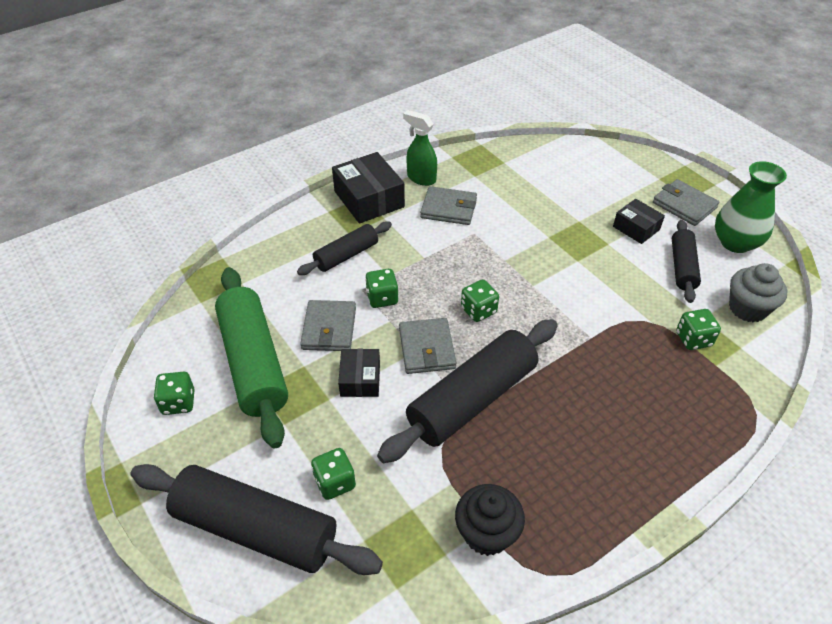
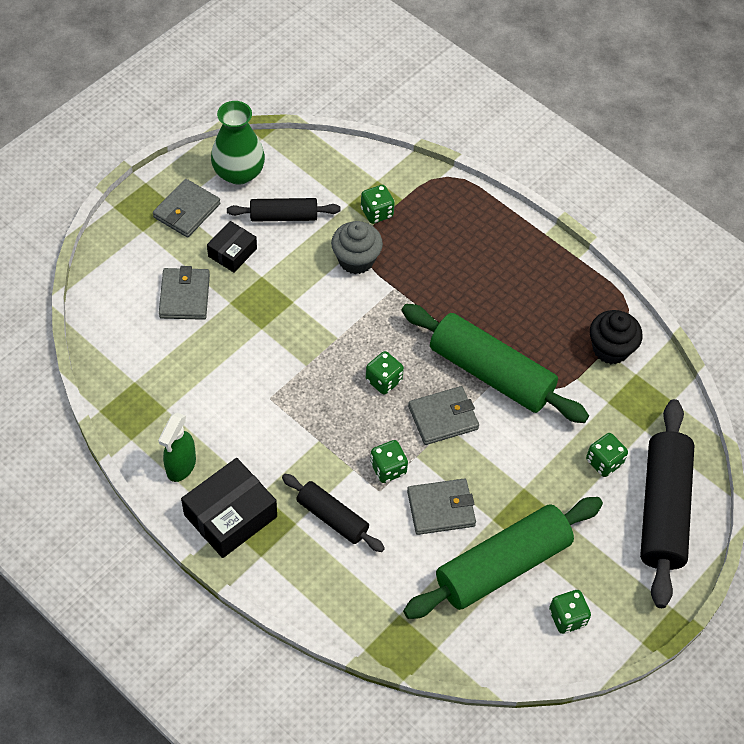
camera: 105 degrees left, 10 degrees up
black box [338,349,380,397] -> none
black rolling pin [377,319,558,463] -> green rolling pin [402,304,589,423]
grey wallet [420,186,477,225] -> grey wallet moved to [159,266,210,320]
grey cupcake [729,263,787,323] -> grey cupcake moved to [331,221,383,274]

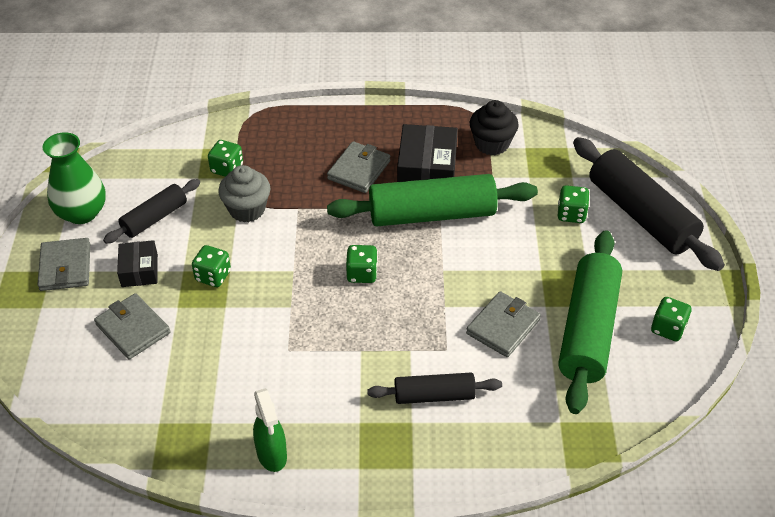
camera: 40 degrees left, 10 degrees down
black box [181,458,277,558] -> black box moved to [397,124,458,182]
green dice [370,440,408,483] -> green dice moved to [192,245,231,287]
grey wallet [408,386,479,445] -> grey wallet moved to [327,141,390,193]

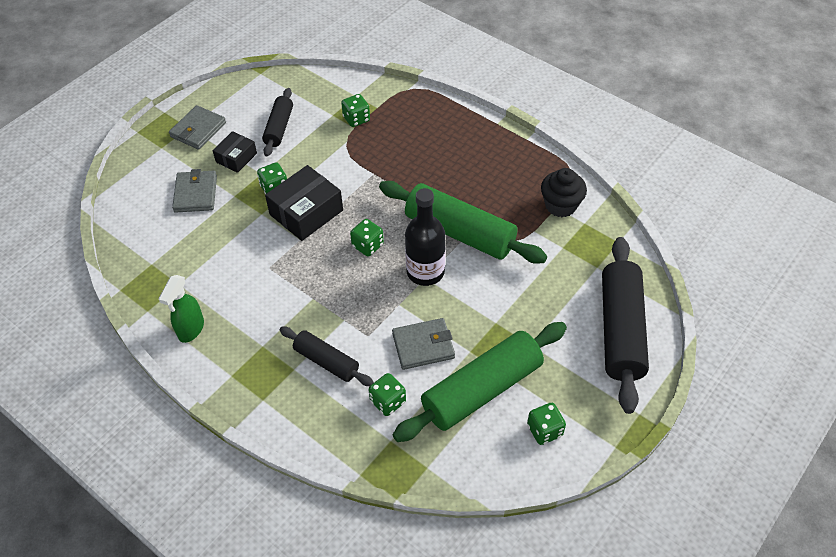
camera: 40 degrees right, 5 degrees up
green vase [43,132,106,224] -> none
black rolling pin [103,179,200,244] -> black rolling pin turned 75 degrees counterclockwise [262,88,293,157]
grey cupcake [218,165,271,222] -> none
grey wallet [327,141,390,193] -> none
black box [397,124,458,182] -> black box moved to [265,165,343,241]
green dice [558,185,590,223] -> green dice moved to [369,373,406,416]
none -> black bottle [405,188,445,286]

